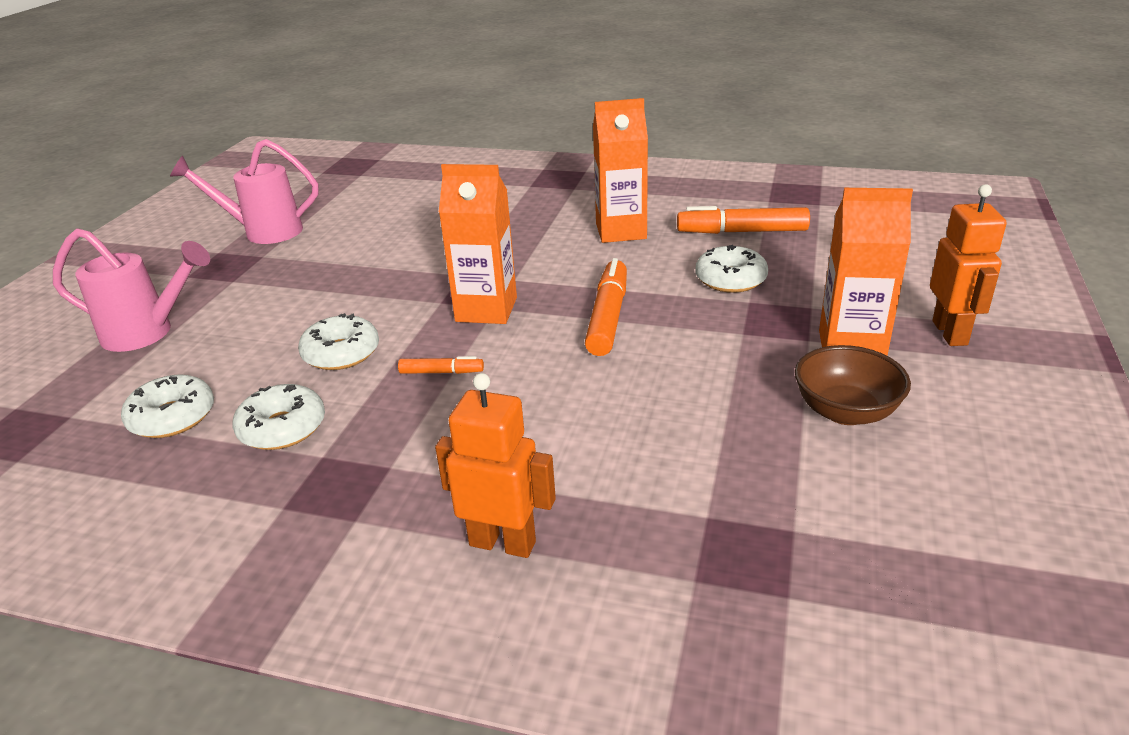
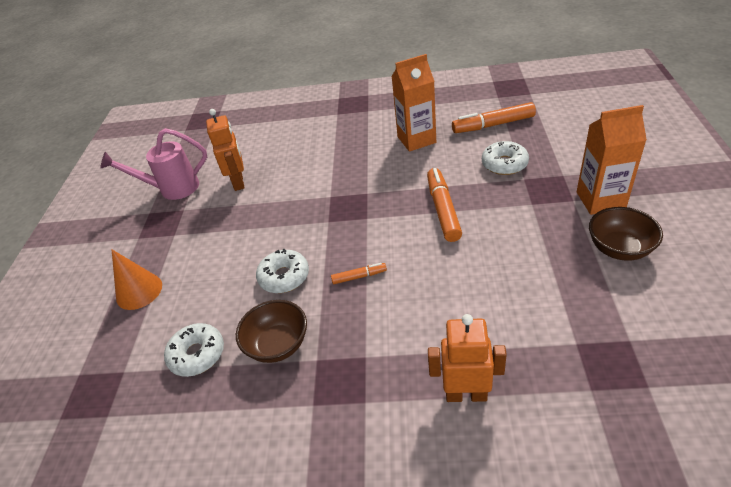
camera: 10 degrees left, 10 degrees up
pink watering can [53,228,210,352] -> orange cone [111,249,162,310]
white donut [232,384,325,450] -> brown bowl [236,300,307,363]
orange carton [439,164,517,324] -> none
orange robot [930,184,1007,346] -> orange robot moved to [206,109,245,191]

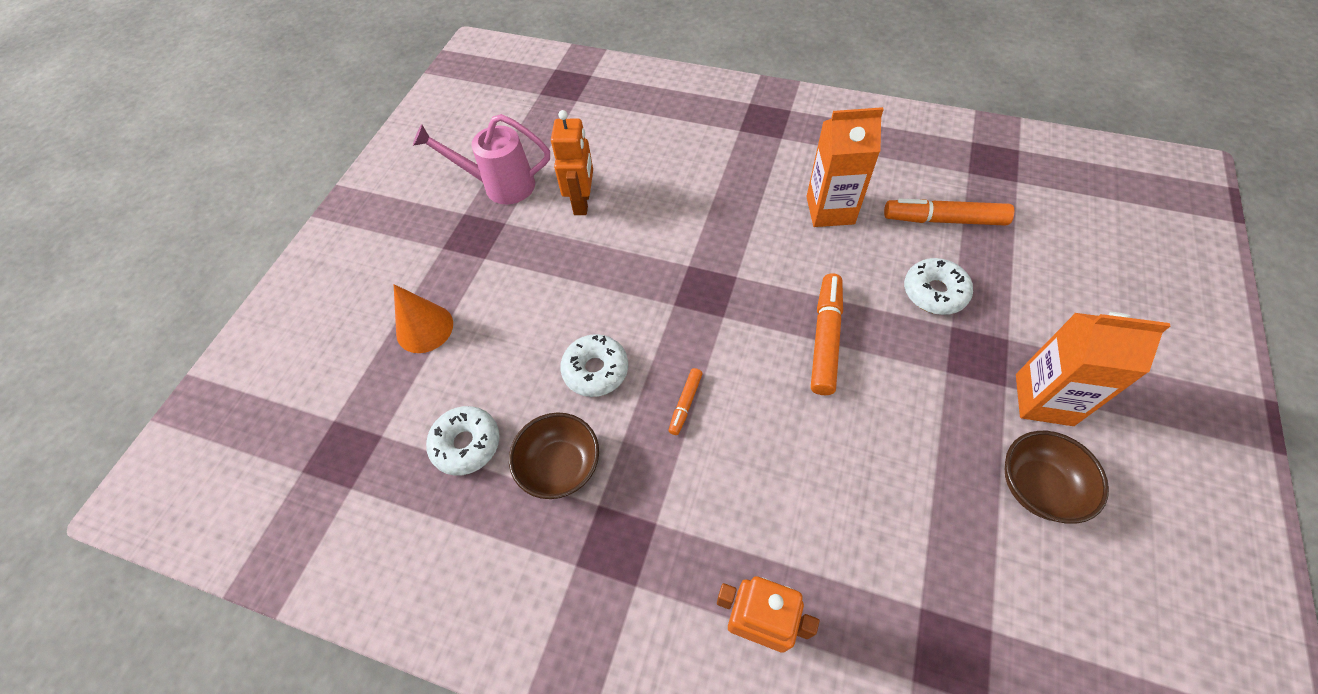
camera: 15 degrees right, 15 degrees up
orange marker [331,263,387,284] -> orange marker turned 105 degrees clockwise [668,368,703,435]

